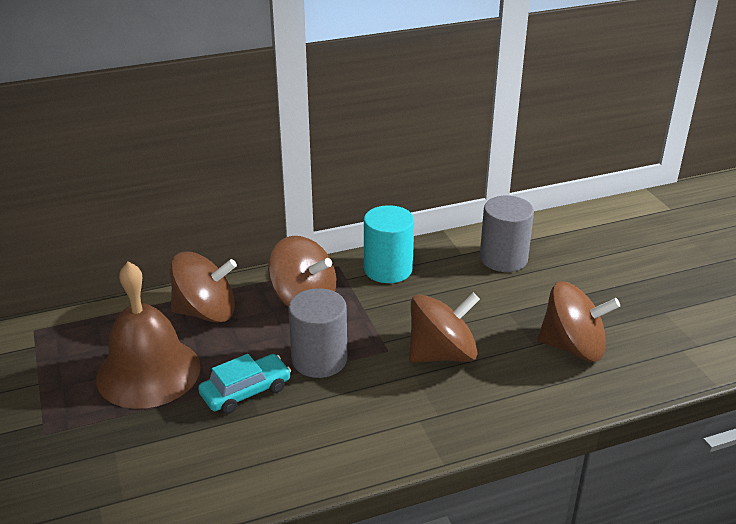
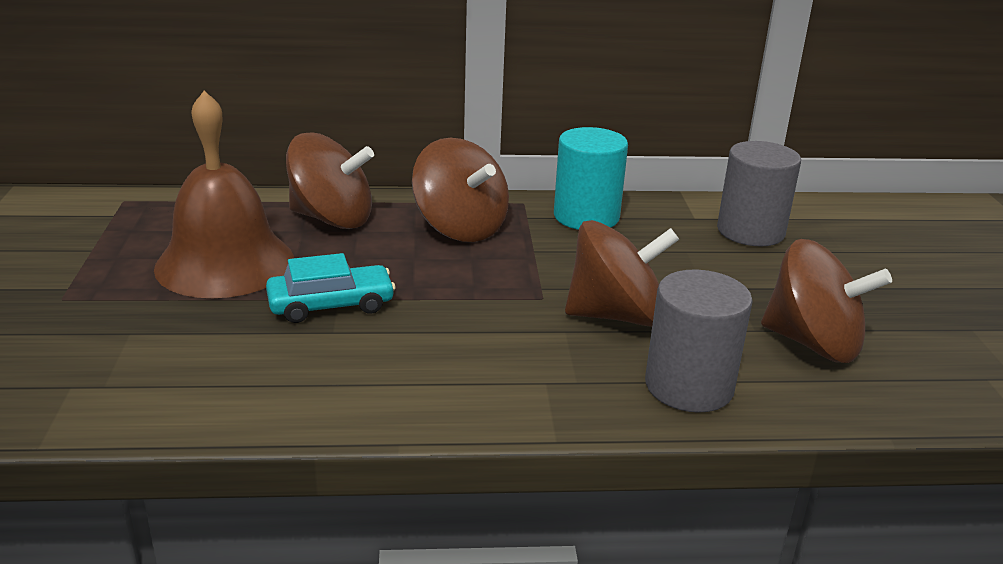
camera: 15 degrees right, 5 degrees down
grey cylinder [288,288,347,378] -> grey cylinder moved to [645,269,753,413]

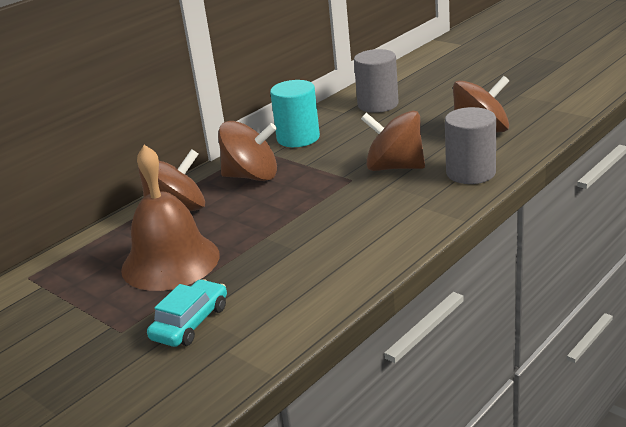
camera: 40 degrees left, 0 degrees up
turquoise car [266,253,396,323] -> turquoise car moved to [147,279,227,347]
brown spinning top [565,220,679,327] -> brown spinning top turned 105 degrees counterclockwise [361,111,425,171]

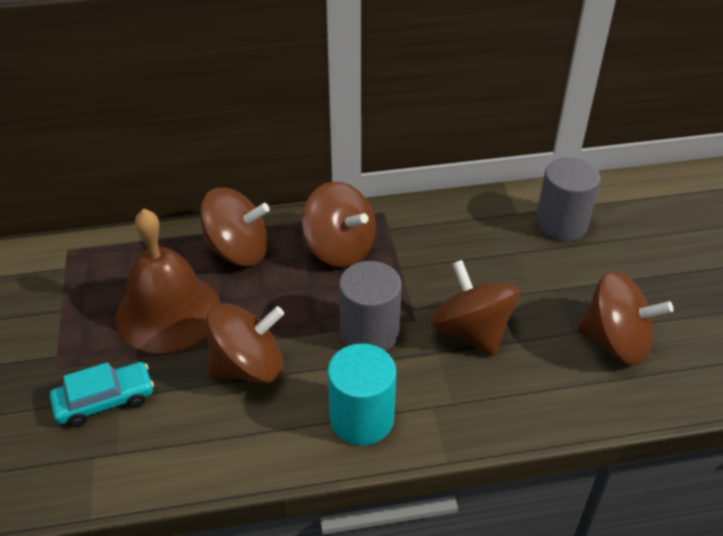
camera: 35 degrees right, 15 degrees up
turquoise cylinder [270,80,320,147] -> turquoise cylinder moved to [328,343,396,445]
grey cylinder [445,107,496,184] -> grey cylinder moved to [339,261,402,351]
none -> brown spinning top [206,303,284,384]

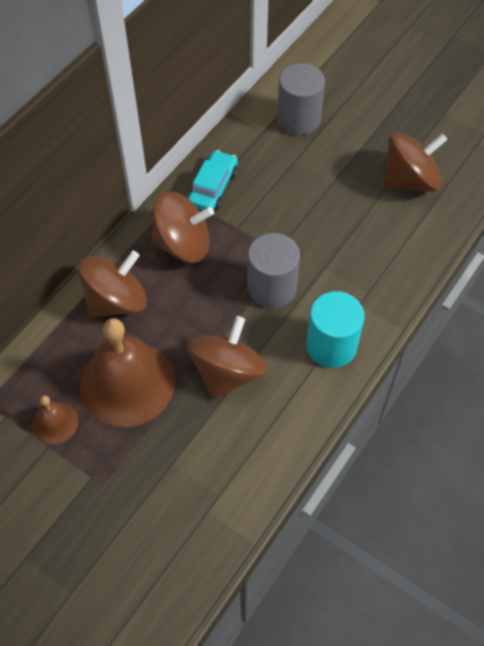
camera: 45 degrees left, 15 degrees up
turquoise car [50,362,154,427] -> turquoise car moved to [188,150,238,210]
brown spinning top [430,260,520,356] -> none
none -> brown bell [32,395,78,444]

